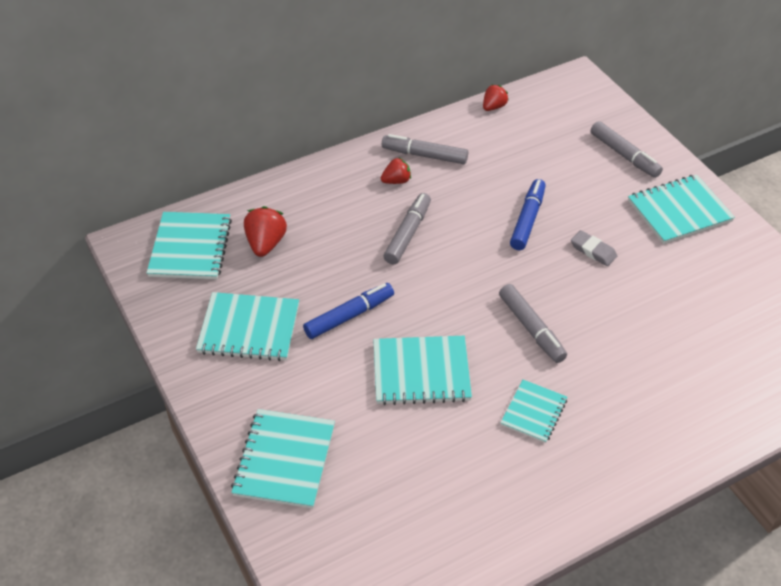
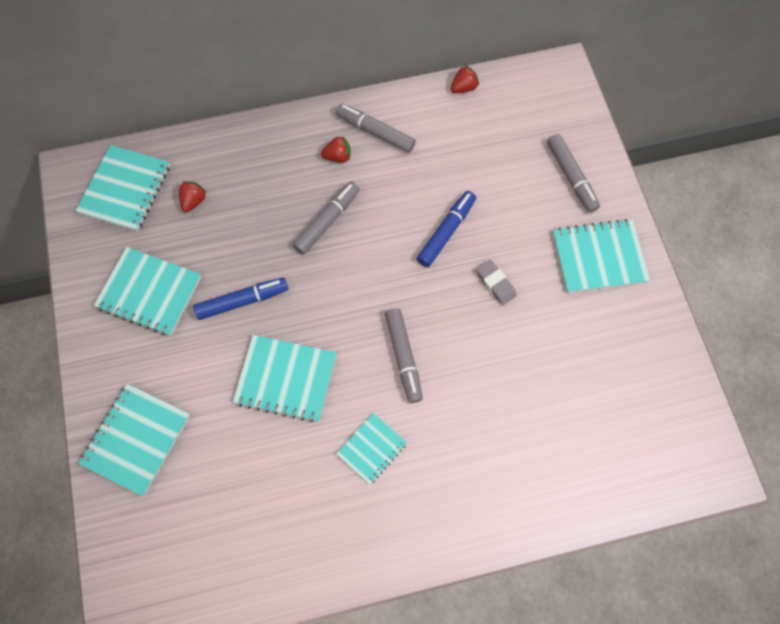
camera: 15 degrees right, 20 degrees up
red strawberry [244,206,287,257] -> red strawberry [179,181,206,213], size x0.65

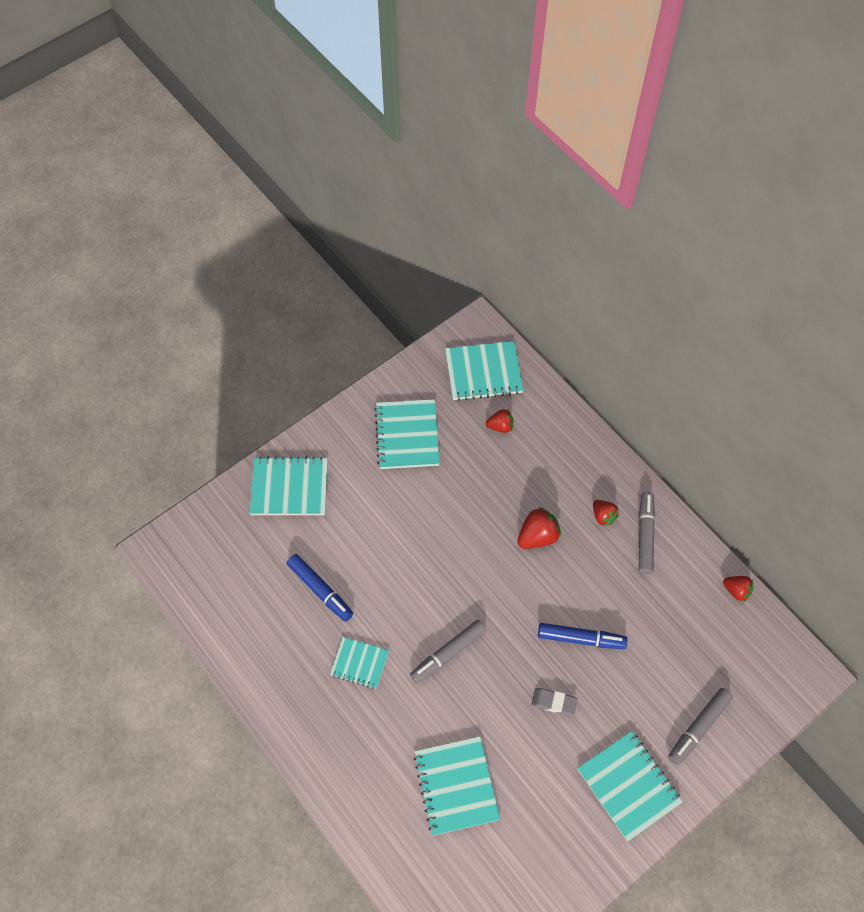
camera: 65 degrees right, 5 degrees down
blue marker [193,277,288,320] -> blue marker moved to [287,554,353,622]
turquoise notebook [233,335,337,423] -> turquoise notebook moved to [414,736,500,836]
grey marker [292,181,360,255] -> red strawberry [517,507,561,549]
grey eraser [476,260,517,305] -> grey eraser turned 75 degrees clockwise [531,688,578,715]

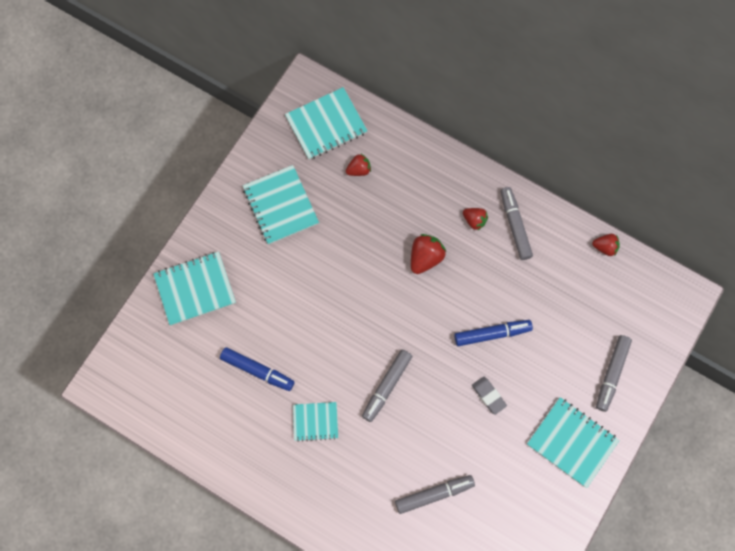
camera: 20 degrees left, 10 degrees up
turquoise notebook [414,736,500,836] -> grey marker [395,475,475,514]
grey eraser [531,688,578,715] -> grey eraser turned 60 degrees clockwise [472,377,507,415]

